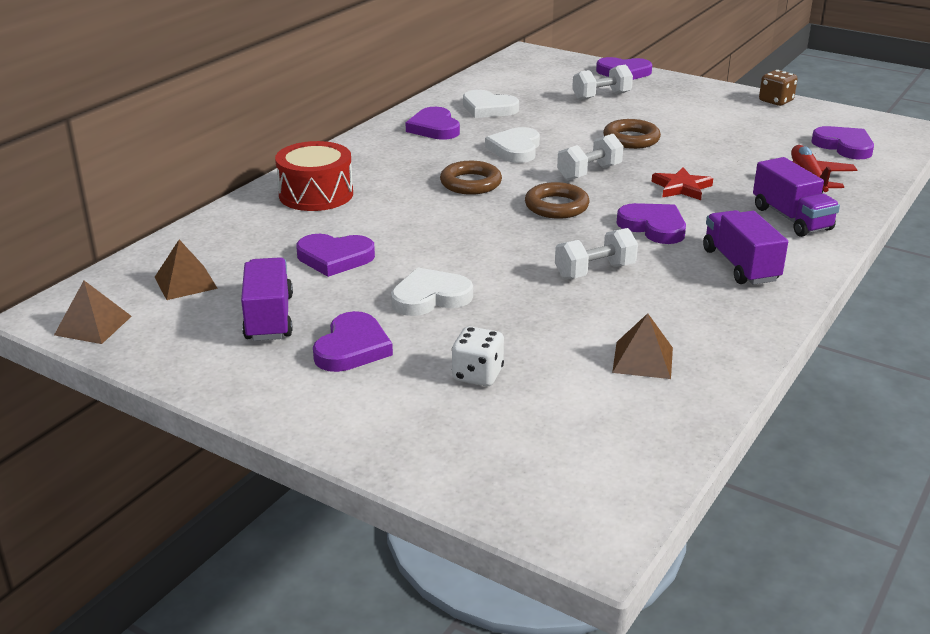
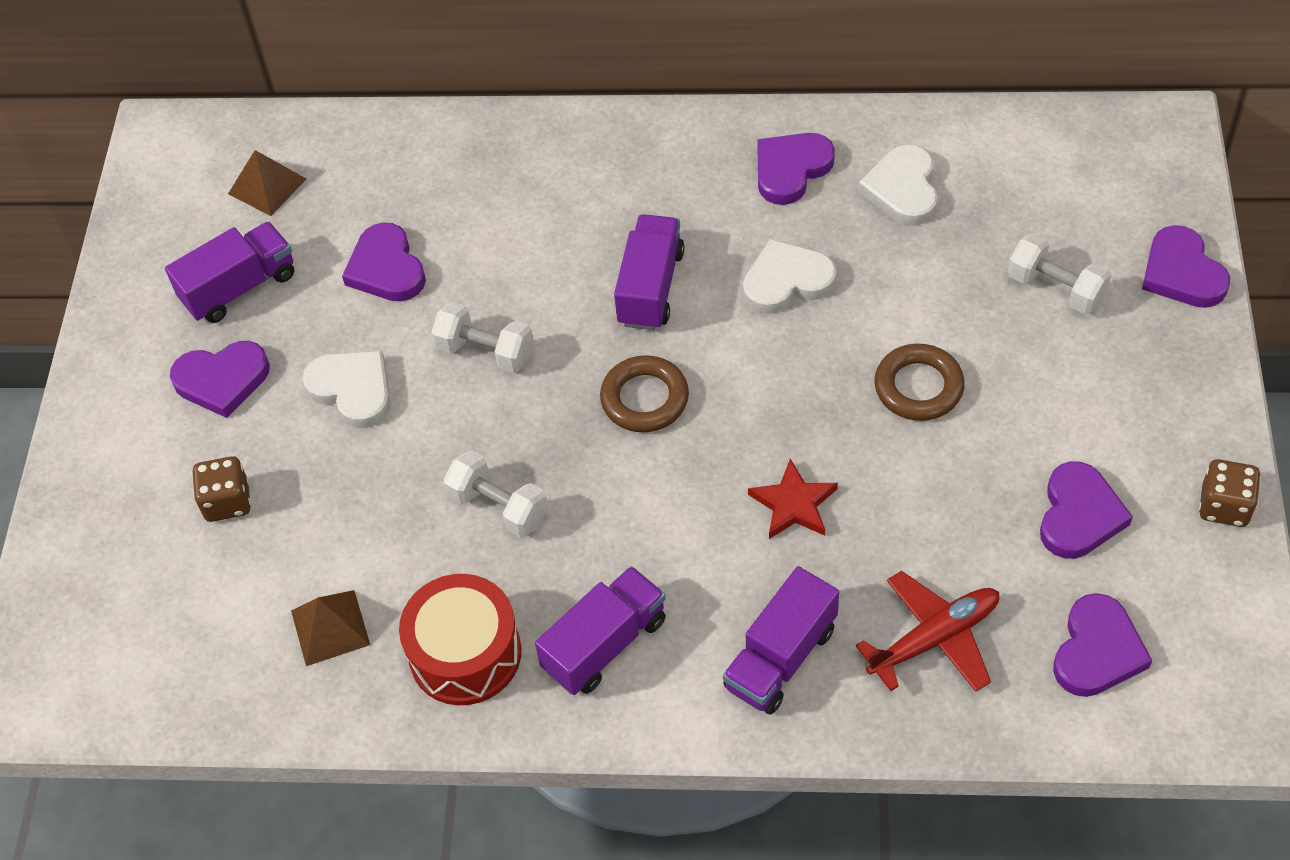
camera: 65 degrees right, 25 degrees up
brown pyramid [54,281,132,344] -> none
red drum [275,141,353,211] -> red drum moved to [399,574,521,705]
brown ring [440,161,502,195] -> purple truck [614,214,684,330]
white dice [452,326,504,386] -> brown dice [193,456,251,522]
white dumbbell [557,134,623,180] -> white dumbbell moved to [431,302,534,373]
purple heart [617,203,686,244] -> purple heart moved to [1040,461,1133,559]

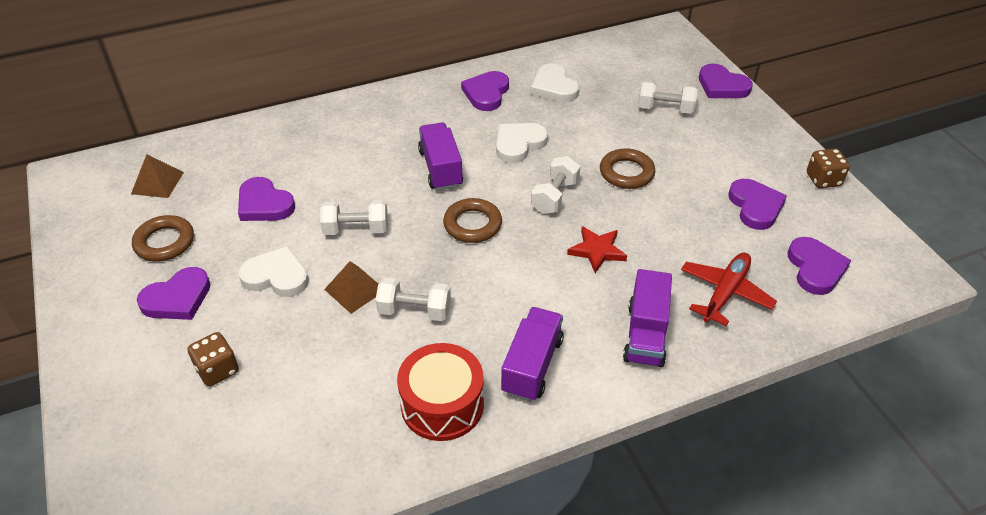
camera: 30 degrees left, 10 degrees down
purple truck [165,222,294,323] -> brown ring [132,215,194,262]
brown pyramid [291,590,370,666] -> brown pyramid moved to [324,261,378,314]
none -> white dumbbell [531,156,581,214]

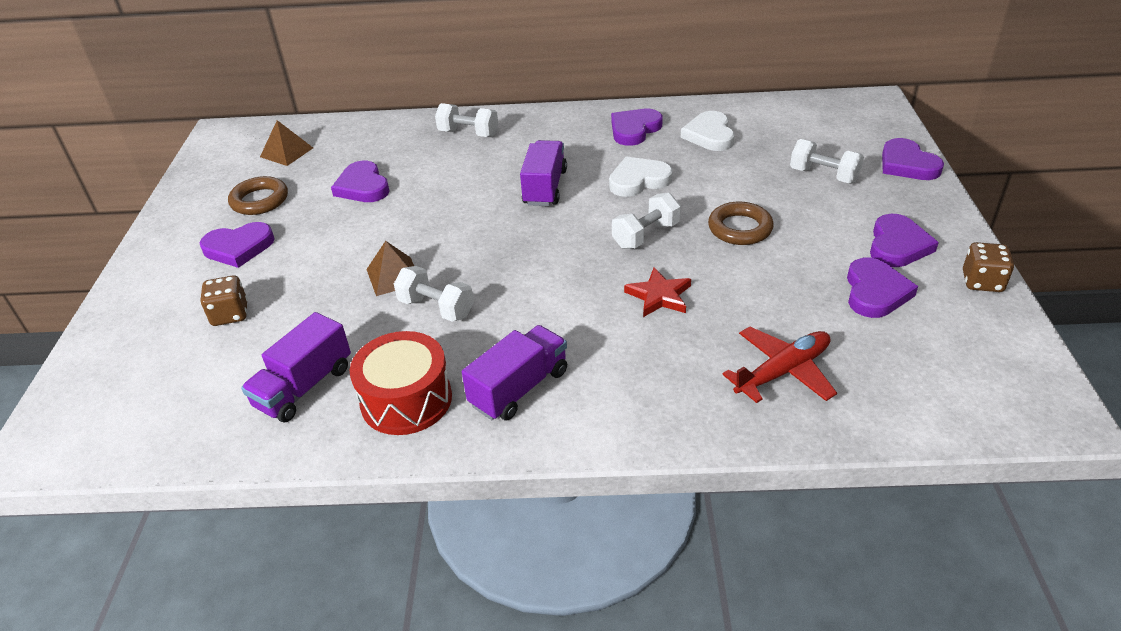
camera: 25 degrees right, 5 degrees down
white heart [238,246,309,297] -> none
white dumbbell [320,200,388,235] -> white dumbbell moved to [435,103,498,137]
brown ring [443,198,502,243] -> none
purple truck [623,269,672,367] -> purple truck moved to [241,312,351,422]
purple heart [788,237,851,295] -> purple heart moved to [870,214,939,267]

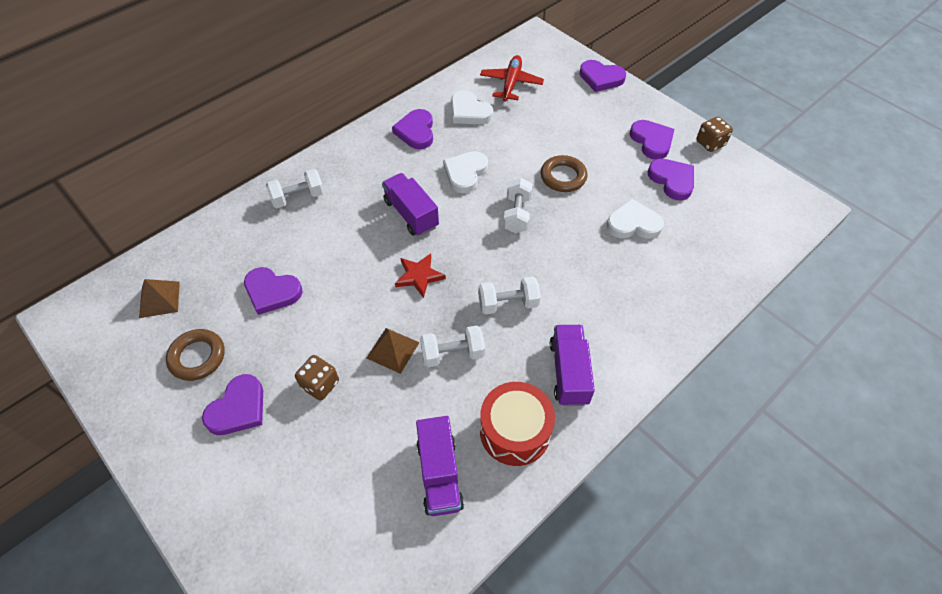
camera: 45 degrees left, 15 degrees up
brown dice [200,275,248,326] -> brown dice moved to [295,355,339,401]
red star [624,267,691,317] -> red star moved to [395,253,446,298]
red plane [722,327,837,403] -> red plane moved to [480,55,544,101]
white dumbbell [790,139,864,183] -> white dumbbell moved to [478,277,541,314]
none -> white heart [606,199,664,239]

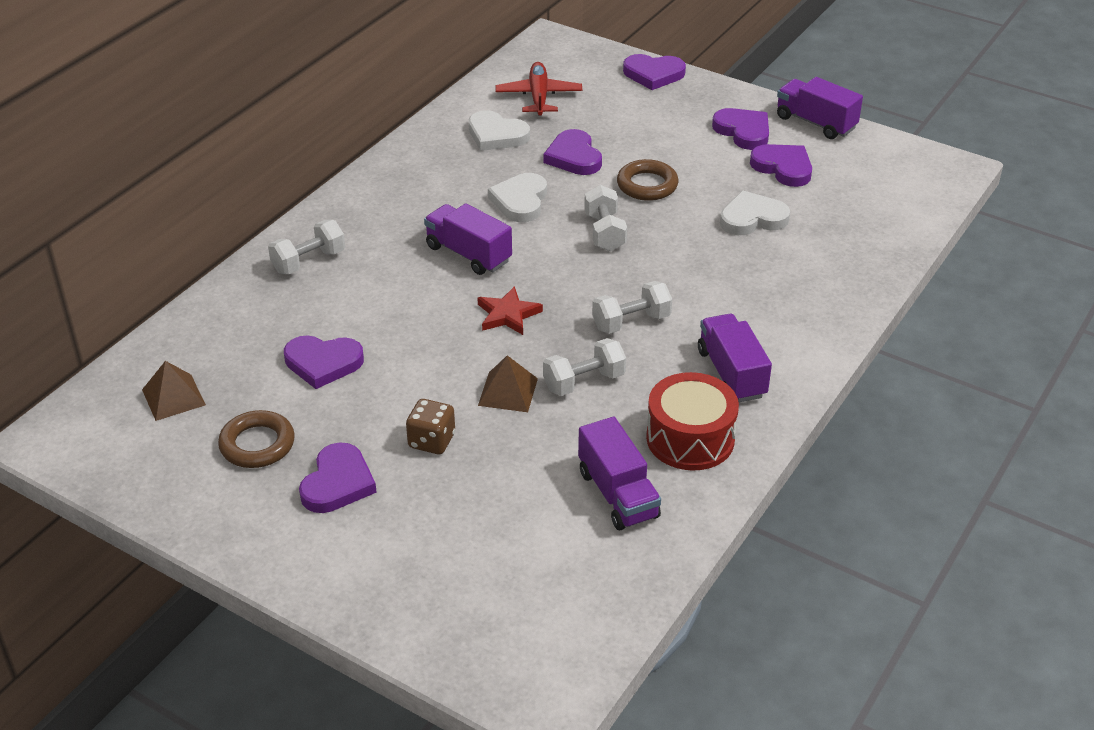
camera: 15 degrees left, 15 degrees down
purple heart [392,109,433,149] -> purple heart moved to [544,129,602,175]
brown dice [696,116,733,152] -> purple truck [777,77,863,139]

